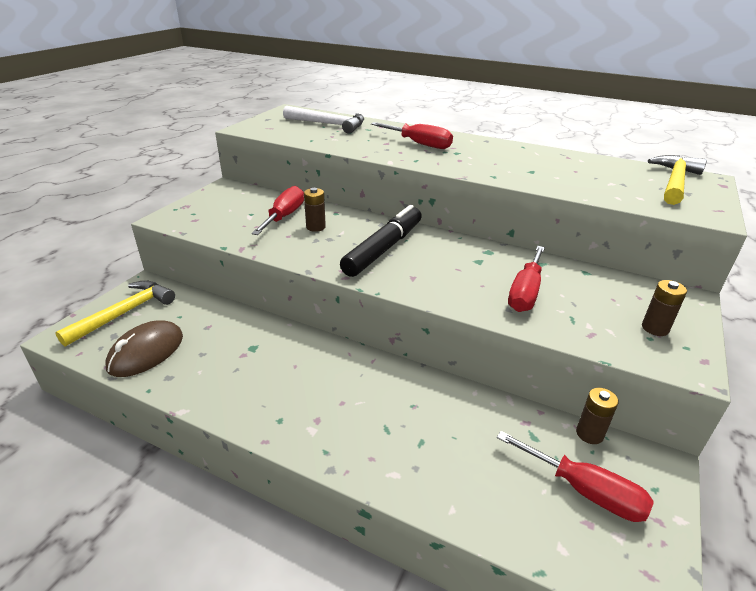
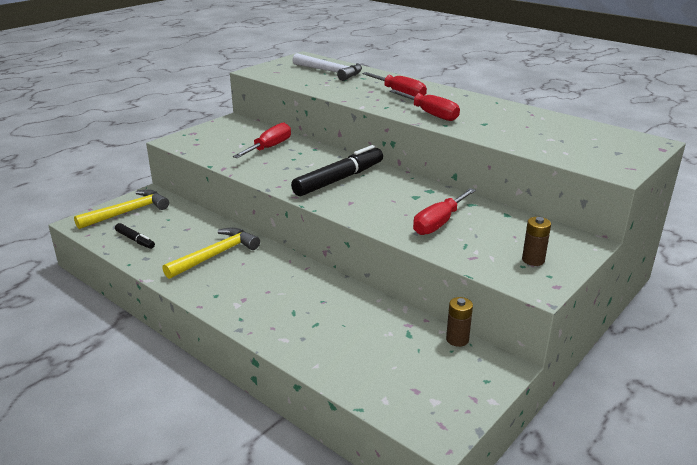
camera: 15 degrees right, 5 degrees down
brown mouse [105,320,183,377] -> black marker [115,223,155,249]
brown battery [304,188,326,232] -> none
red screwdriver [497,431,654,522] -> red screwdriver moved to [389,89,460,121]
yellow hammer [648,155,707,205] -> yellow hammer moved to [162,227,260,279]

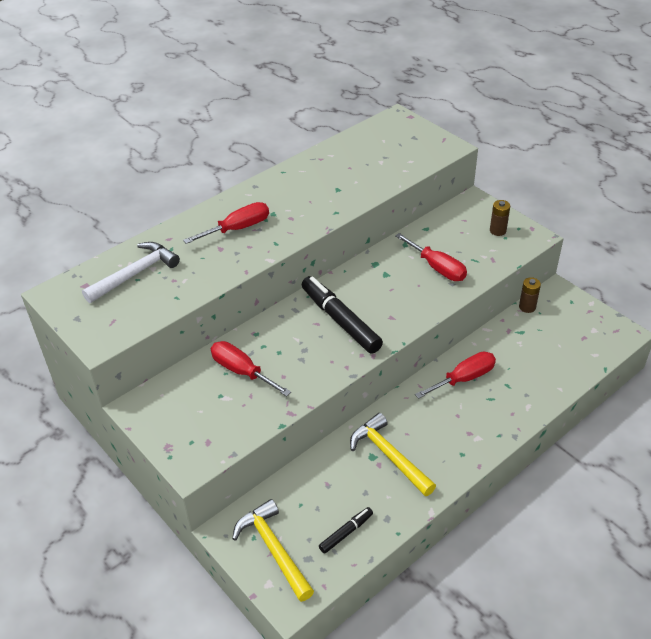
camera: 80 degrees left, 15 degrees up
red screwdriver [389,89,460,121] -> red screwdriver moved to [415,352,496,399]

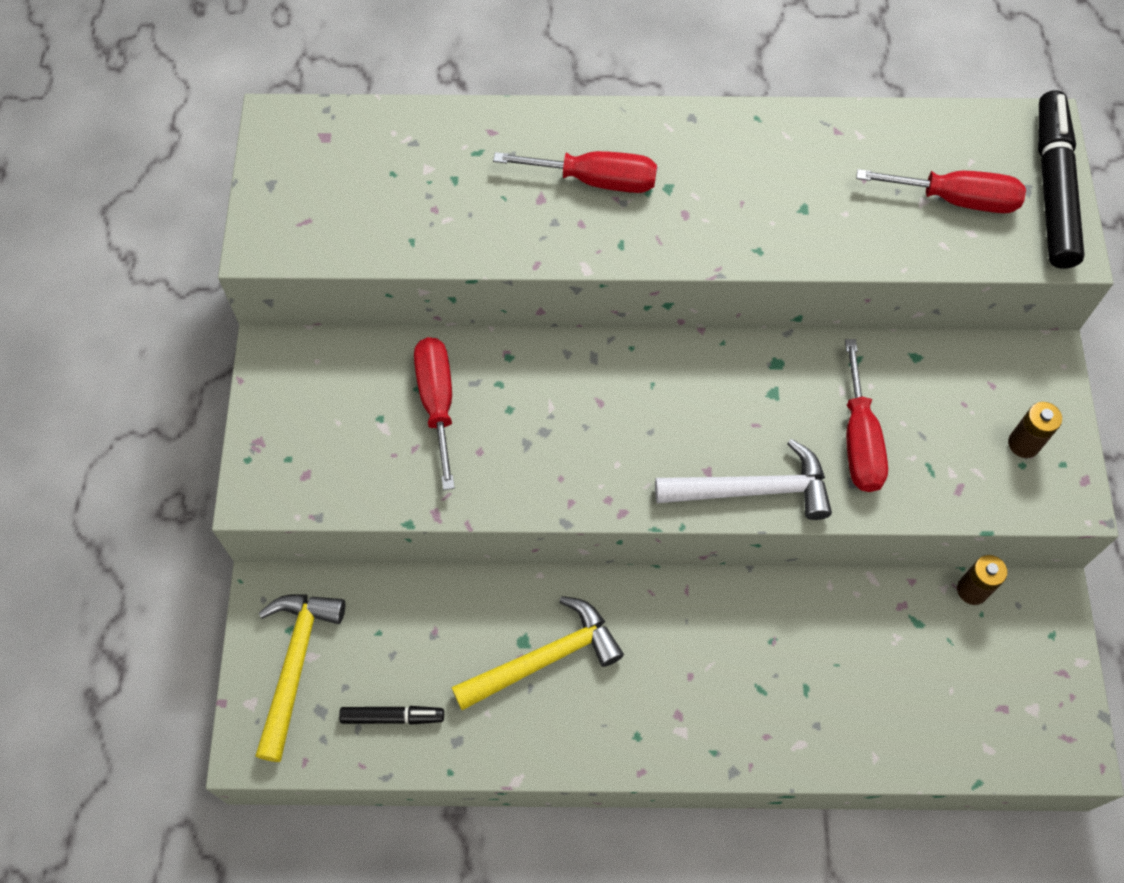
camera: 40 degrees right, 20 degrees up
white hammer [82,242,180,303] -> white hammer moved to [655,439,832,520]
black marker [302,276,383,354] -> black marker moved to [1038,90,1085,269]
yellow hammer [350,413,436,496] -> yellow hammer turned 60 degrees clockwise [451,596,624,710]
red screwdriver [415,352,496,399] -> red screwdriver moved to [856,169,1026,213]

